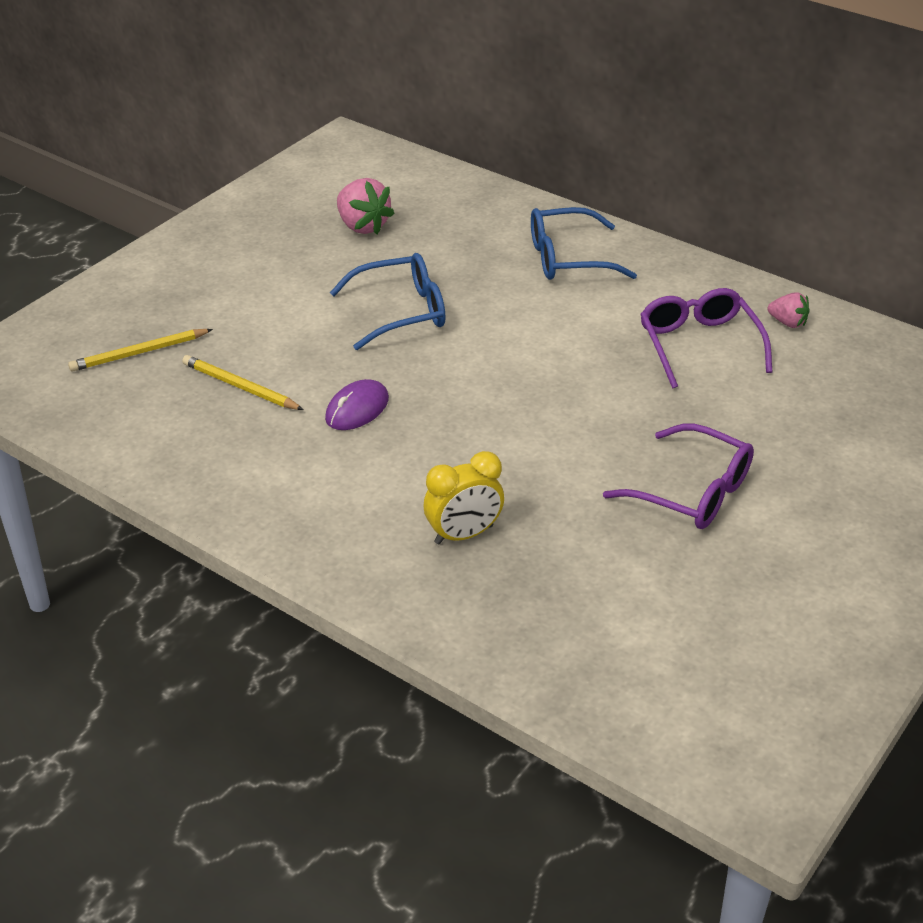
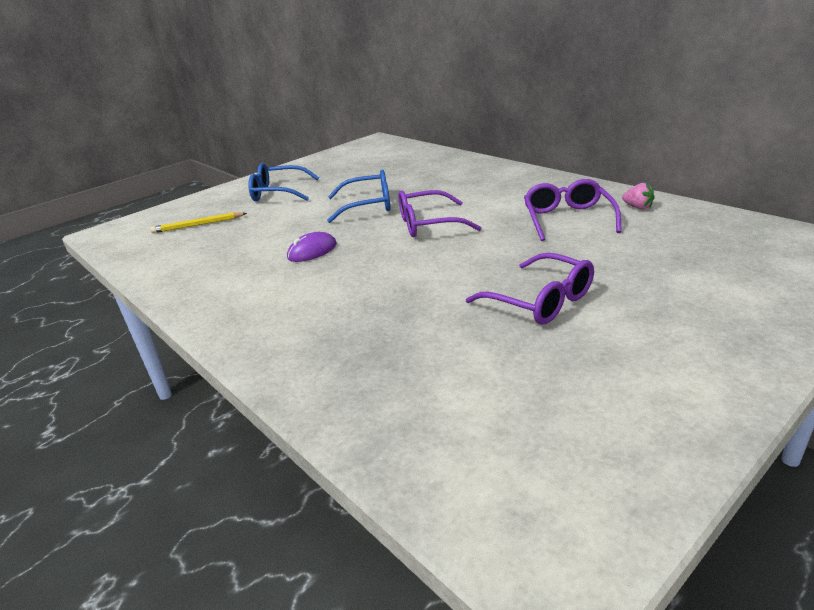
camera: 15 degrees right, 10 degrees down
yellow pencil [182,355,304,410] -> none
pink strawberry [337,178,395,234] -> none
yellow clock [424,451,504,545] -> none
blue glasses [531,207,637,280] -> blue glasses moved to [248,163,319,201]
none -> purple glasses [399,190,481,237]

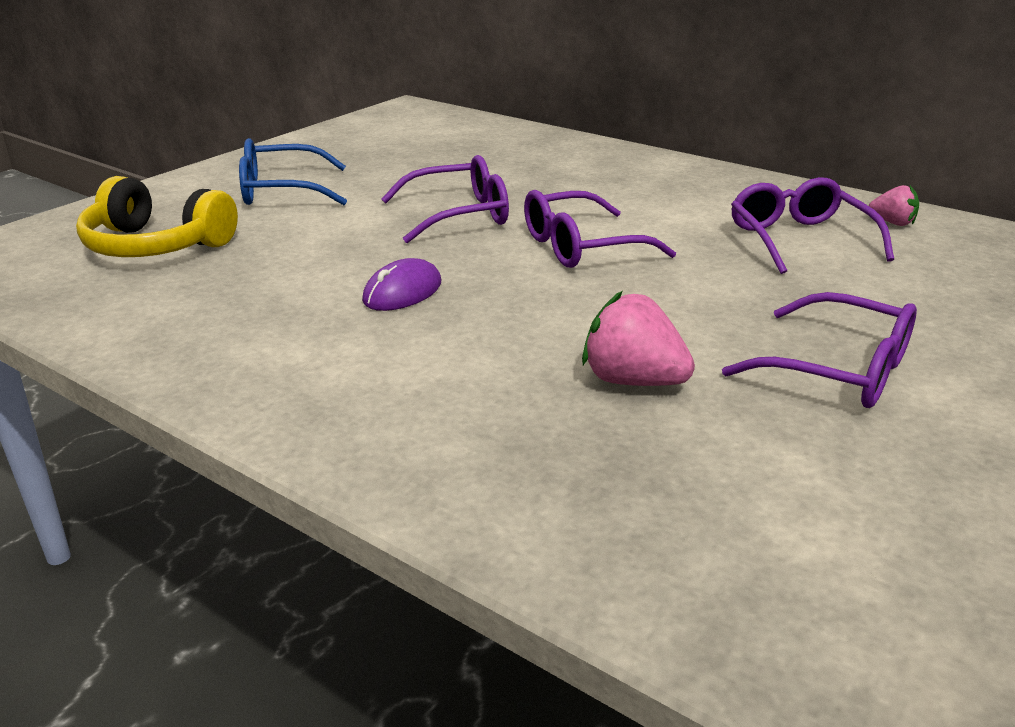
camera: 15 degrees left, 0 degrees up
yellow pencil [150,212,247,233] -> yellow headphones [76,176,238,257]
blue glasses [327,170,391,223] -> purple glasses [381,155,509,243]
none -> pink strawberry [582,291,695,386]

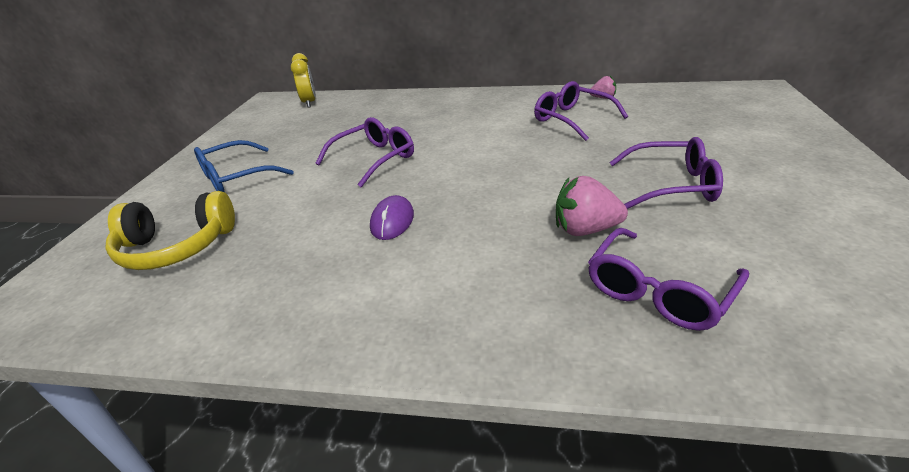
camera: 25 degrees left, 5 degrees up
purple glasses [524,190,676,268] -> purple glasses moved to [588,228,749,331]
none -> yellow clock [291,53,316,108]

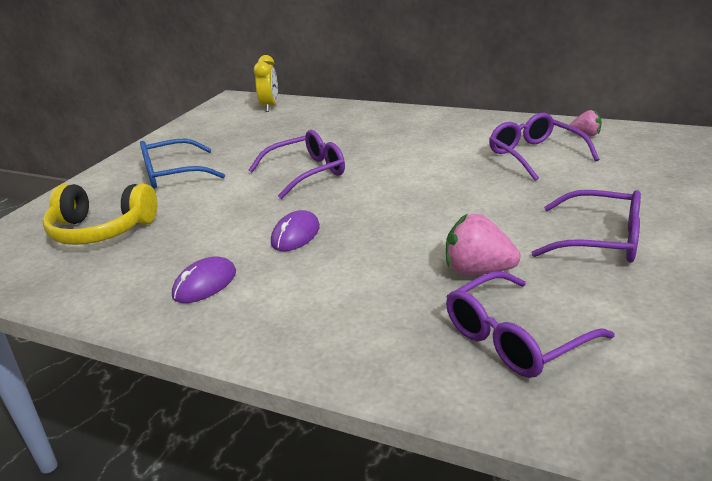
camera: 15 degrees right, 5 degrees down
none -> purple mouse [172,256,236,303]

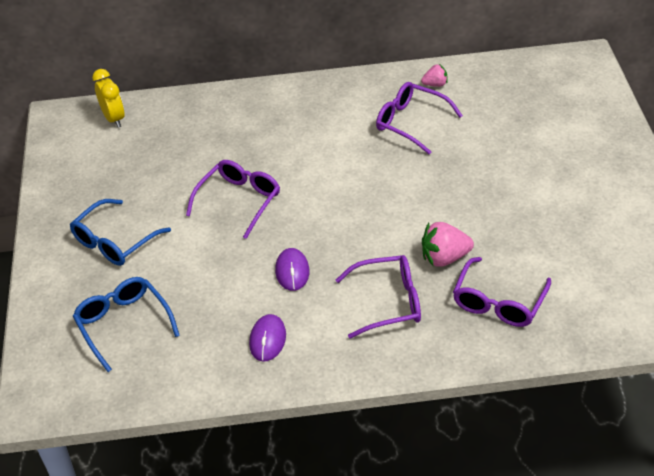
camera: 30 degrees left, 15 degrees up
yellow headphones [42,184,158,245] -> blue glasses [73,277,180,372]
purple glasses [531,190,641,263] -> purple glasses moved to [336,255,421,339]

